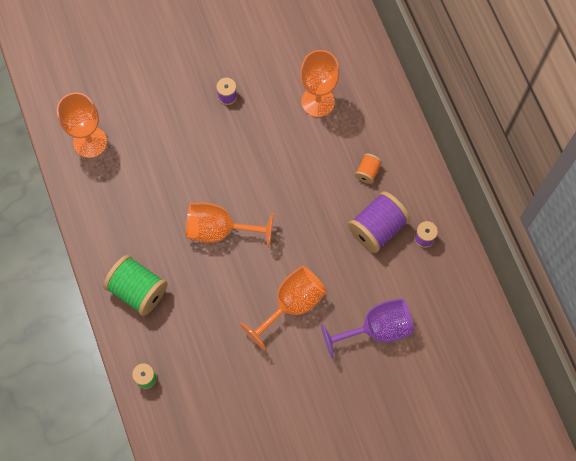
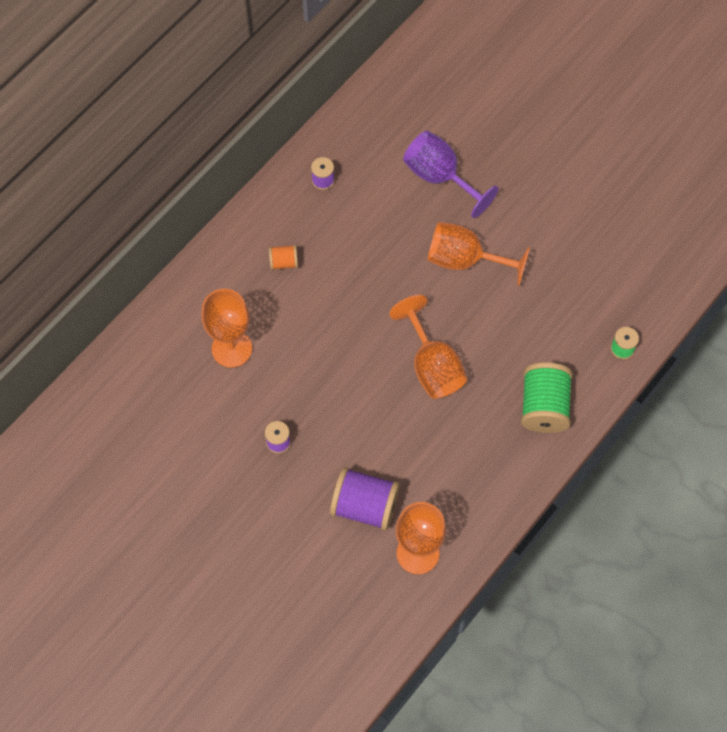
camera: 120 degrees left, 5 degrees down
purple spool [348,191,411,253] -> purple spool moved to [330,467,400,531]

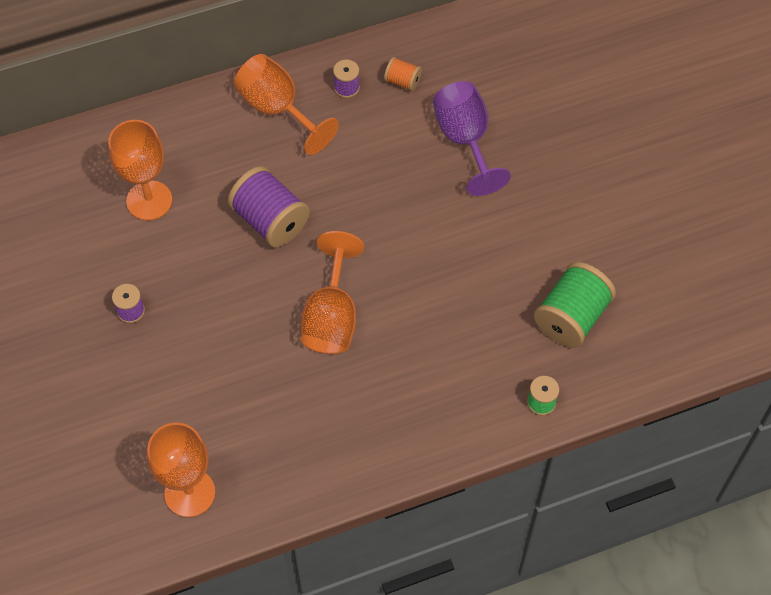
camera: 30 degrees right, 5 degrees down
orange spool [269,245,298,270] -> orange spool moved to [384,57,422,91]
purple spool [330,467,400,531] -> purple spool moved to [228,166,310,247]
orange goblet [427,222,530,286] -> orange goblet moved to [234,54,339,155]
green spool [521,363,573,433] -> green spool moved to [534,262,616,348]

